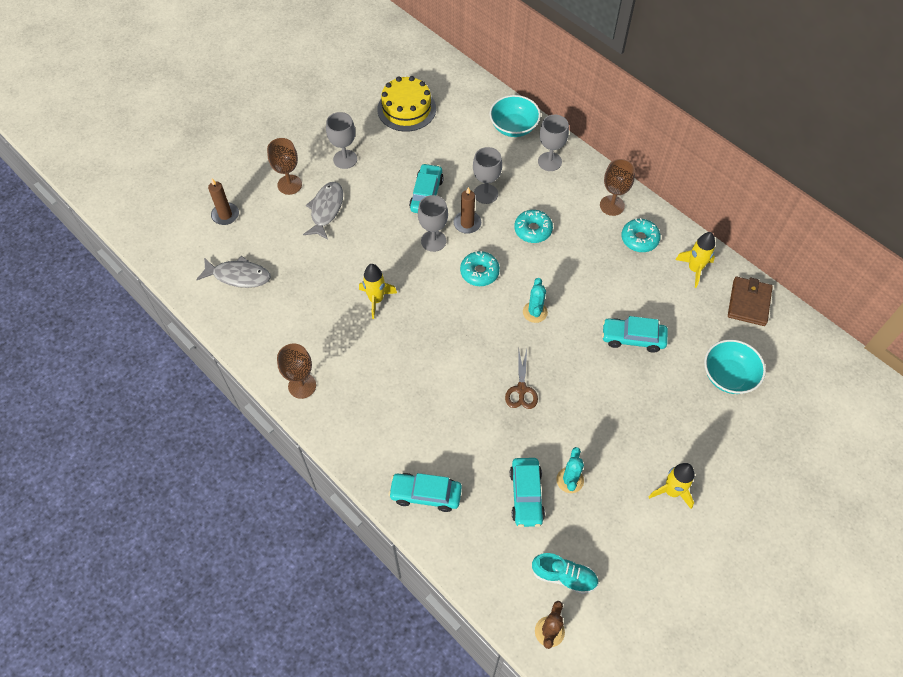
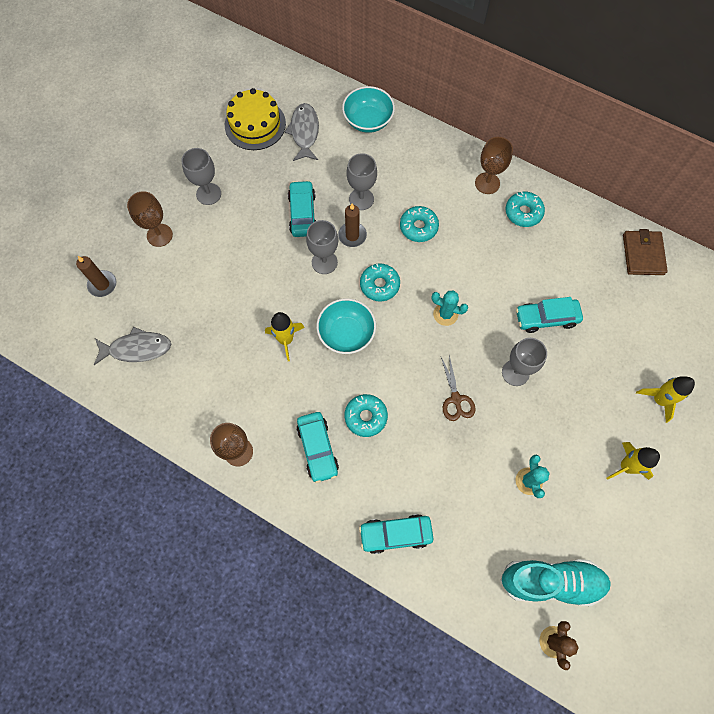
camera: 15 degrees left, 10 degrees up
grey fish [303,182,343,240] -> grey fish moved to [285,103,319,161]
turquoise car [510,458,545,527] -> turquoise car moved to [296,412,339,483]
turquoise cactus [523,278,548,323] -> turquoise cactus turned 60 degrees counterclockwise [431,290,468,326]
turquoise shoe [532,553,599,594] -> turquoise shoe [500,559,611,606], size x1.59
grey goblet [538,115,569,171] -> grey goblet moved to [502,338,547,386]
yellow rocket [675,232,715,288] -> yellow rocket moved to [636,376,695,423]
turquoise bowl [704,339,766,394] -> turquoise bowl moved to [316,298,376,354]
none -> turquoise donut [344,394,388,437]

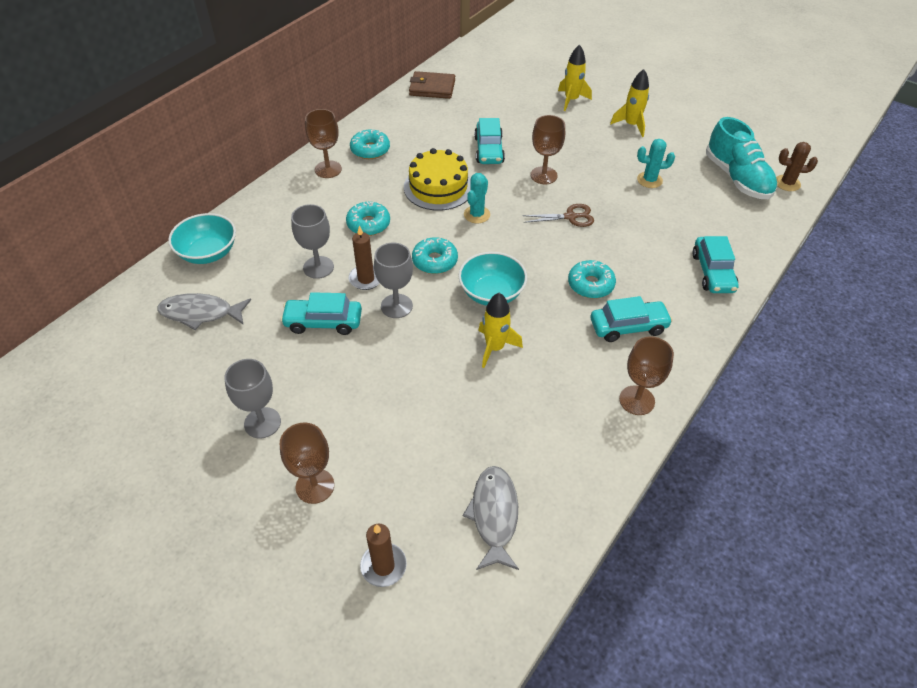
camera: 85 degrees left, 20 degrees down
yellow cake [225,88,286,150] -> yellow cake moved to [404,148,471,211]
turquoise shoe [500,559,611,606] -> turquoise shoe turned 150 degrees clockwise [706,117,778,199]
grey goblet [502,338,547,386] -> brown goblet [530,115,565,184]

